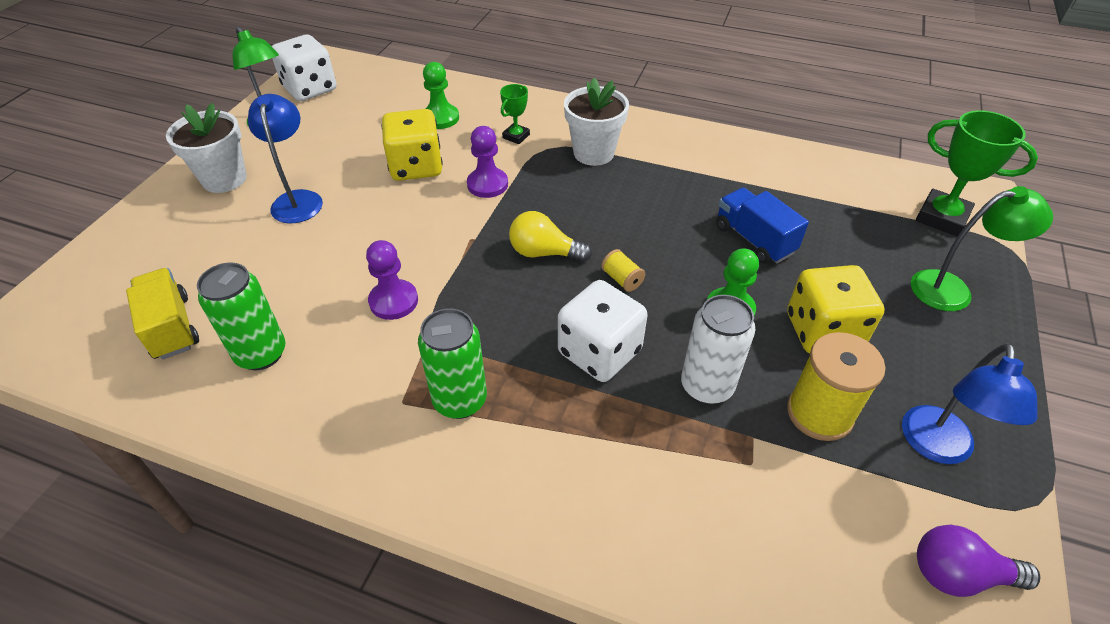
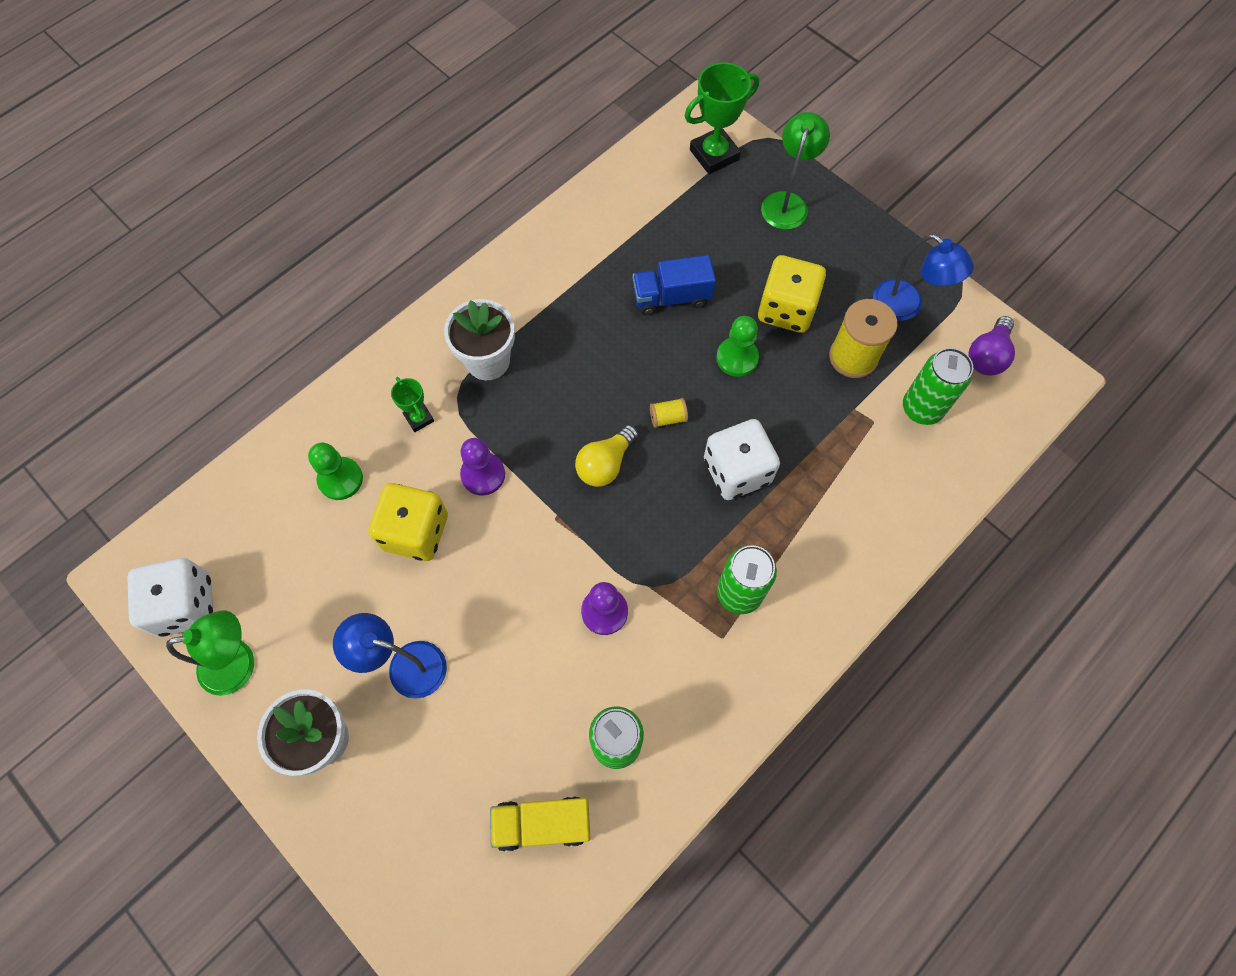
camera: 65 degrees left, 20 degrees up
white can [681,295,756,404] -> none
none -> green can [903,348,973,425]

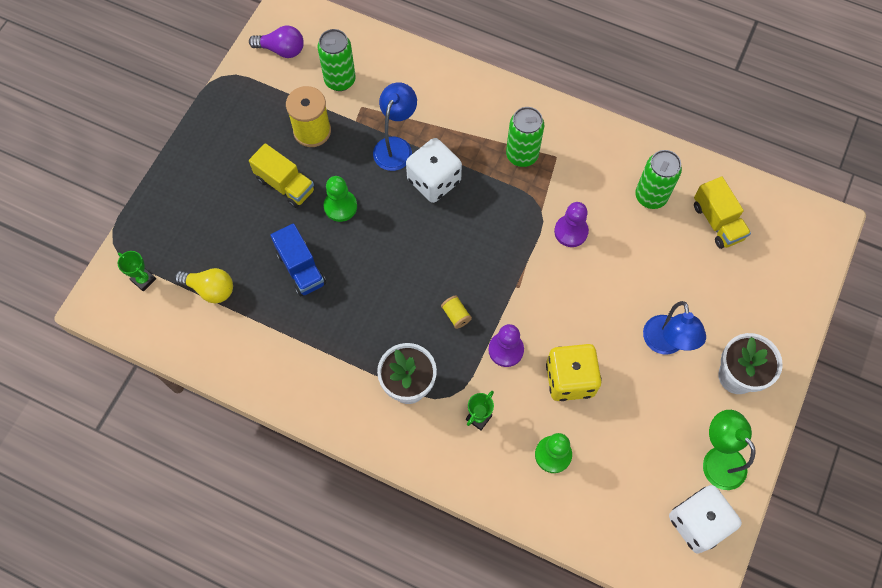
camera: 110 degrees left, 0 degrees up
yellow light bulb [575,425,638,487] -> yellow light bulb moved to [175,268,233,303]
yellow spool [650,398,688,428] -> yellow spool moved to [441,295,472,329]
green trophy [684,62,759,174] -> green trophy [118,251,156,292], size x0.54
yellow dice [758,255,826,333] -> yellow truck [249,143,315,208]
green lamp [761,112,830,230] -> none
blue lamp [873,234,974,321] -> blue lamp moved to [373,82,417,171]

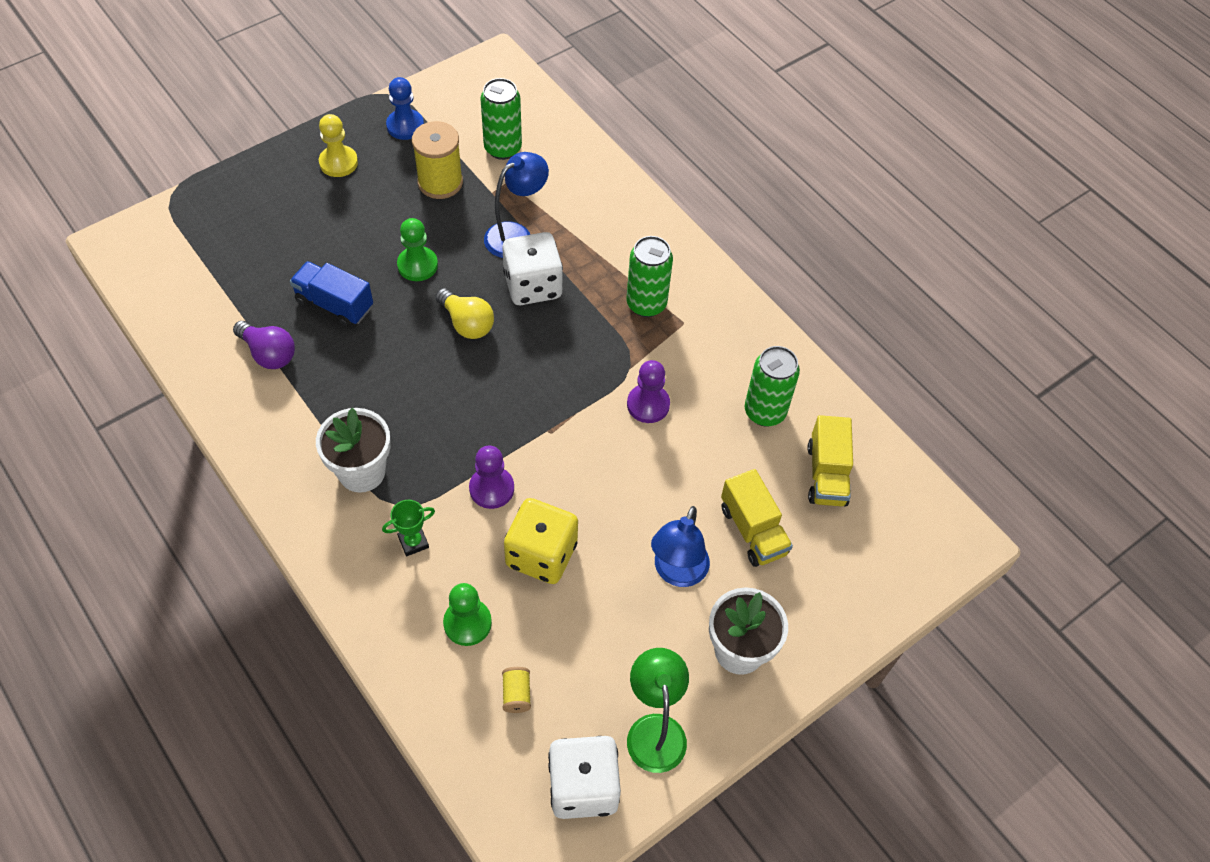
camera: 25 degrees right, 10 degrees down
green trophy [118,251,156,292] -> none
yellow light bulb [175,268,233,303] -> yellow light bulb moved to [435,288,494,339]
purple light bulb [249,25,304,58] -> purple light bulb moved to [233,321,295,369]
yellow truck [249,143,315,208] -> yellow truck moved to [721,469,793,567]
blue truck [271,223,326,297] -> blue truck turned 120 degrees clockwise [290,261,373,327]
yellow spool [441,295,472,329] -> yellow spool moved to [502,667,531,713]
none -> yellow pawn [319,114,358,177]
none -> blue pawn [386,77,424,140]

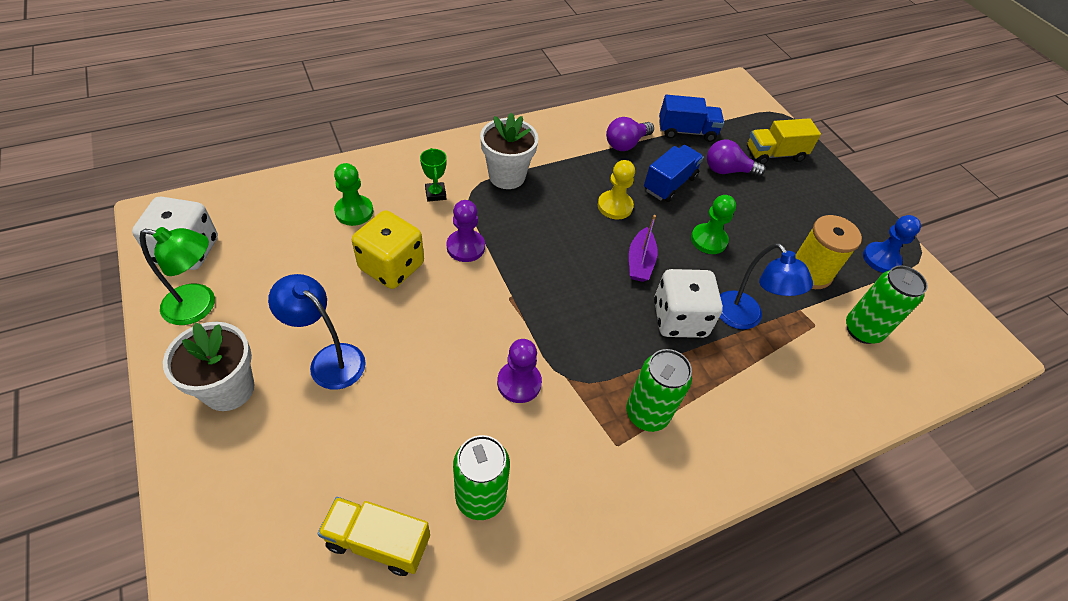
camera: 100 degrees right, 5 degrees down
yellow pawn [319,114,358,177] -> yellow pawn moved to [598,160,635,220]
yellow light bulb [435,288,494,339] -> purple boat [629,215,657,282]
yellow spool [502,667,531,713] -> none
yellow truck [721,469,793,567] -> yellow truck moved to [747,118,821,164]
none -> blue truck [659,95,724,142]
none -> purple light bulb [707,140,765,177]

